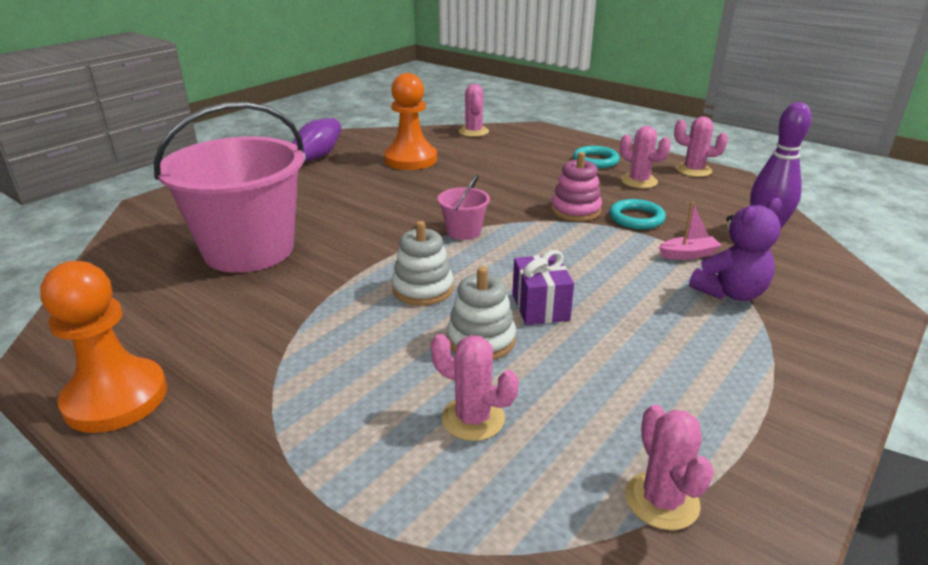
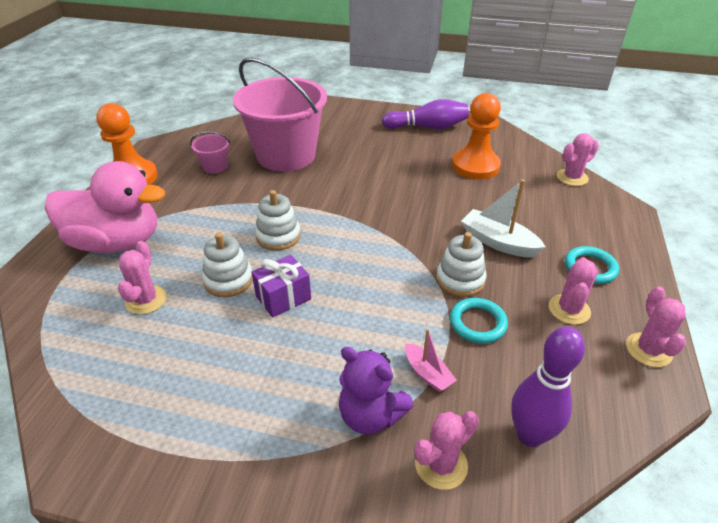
camera: 65 degrees right, 10 degrees up
pink bucket [438,174,490,240] -> pink bucket moved to [190,131,230,174]
pink stacking toy [551,152,602,221] -> white stacking toy [436,232,487,297]
pink cactus [625,404,714,530] -> pink cactus moved to [414,411,479,490]
none -> pink duck [45,161,165,253]
none -> white boat [461,179,545,257]

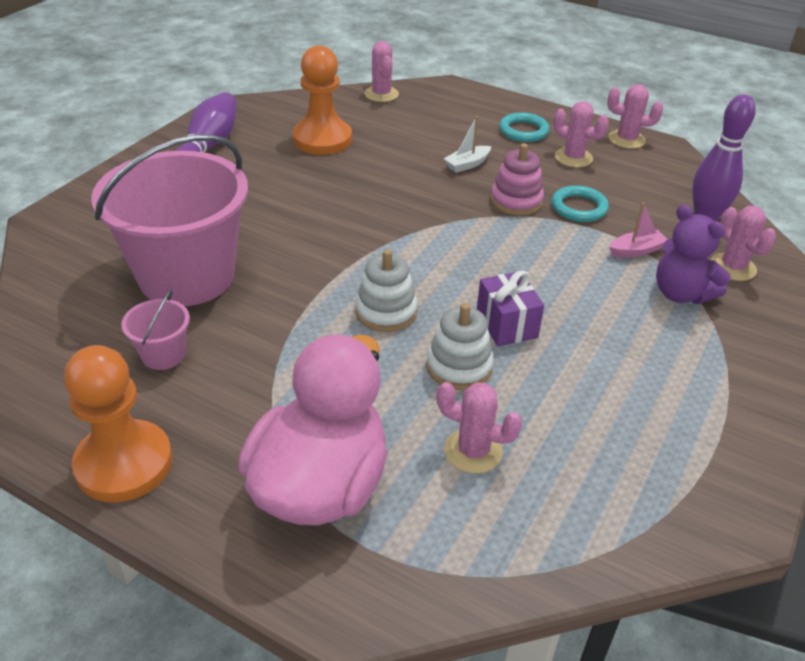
camera: 75 degrees left, 0 degrees up
purple teddy bear [339,347,414,435] -> purple teddy bear turned 90 degrees clockwise [656,205,730,304]
white stacking toy [436,232,487,297] -> pink stacking toy [491,143,544,216]
white boat [461,179,545,257] -> white boat [444,116,491,173], size x0.60

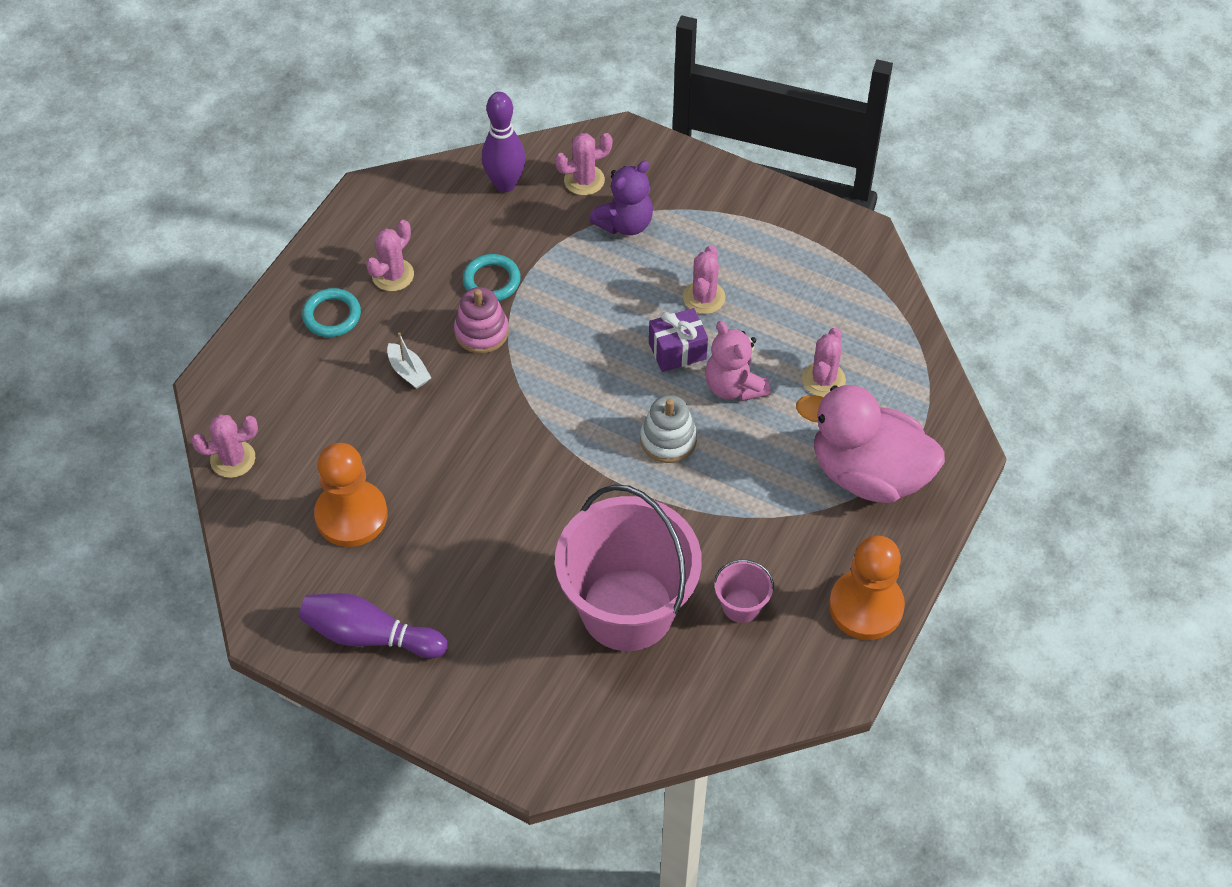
camera: 90 degrees left, 15 degrees up
white stacking toy [426,303,494,390] -> pink teddy bear [705,321,770,401]
pink cactus [607,84,663,149] -> pink cactus moved to [683,245,726,314]
pink boat [609,202,668,258] -> none

